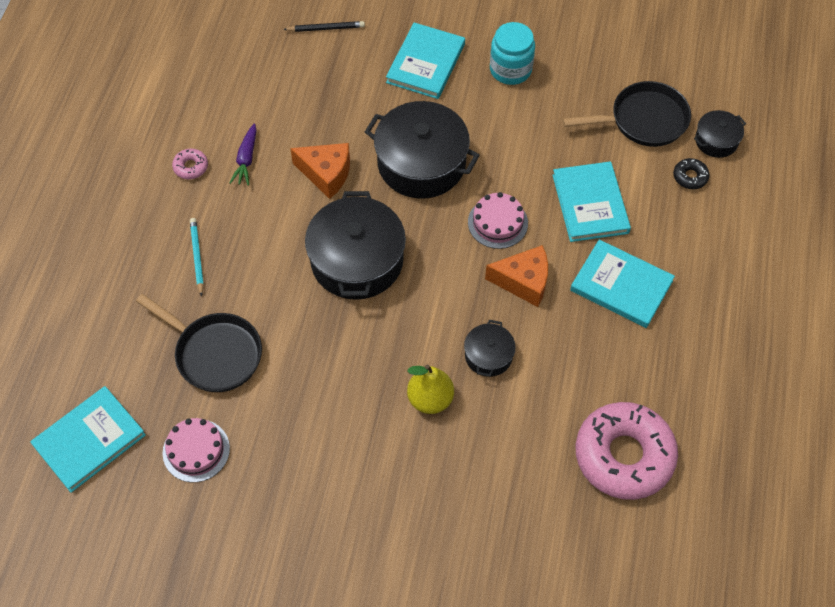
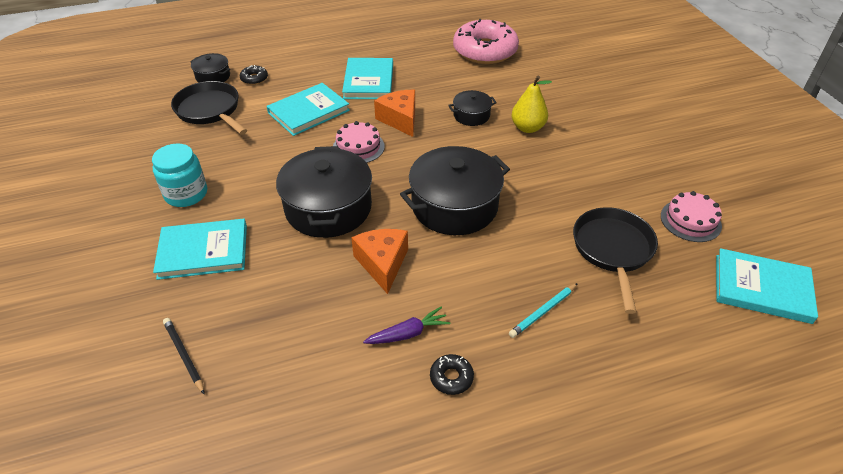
camera: 120 degrees left, 15 degrees down
pink donut [172,149,208,179] -> black donut [430,354,474,395]

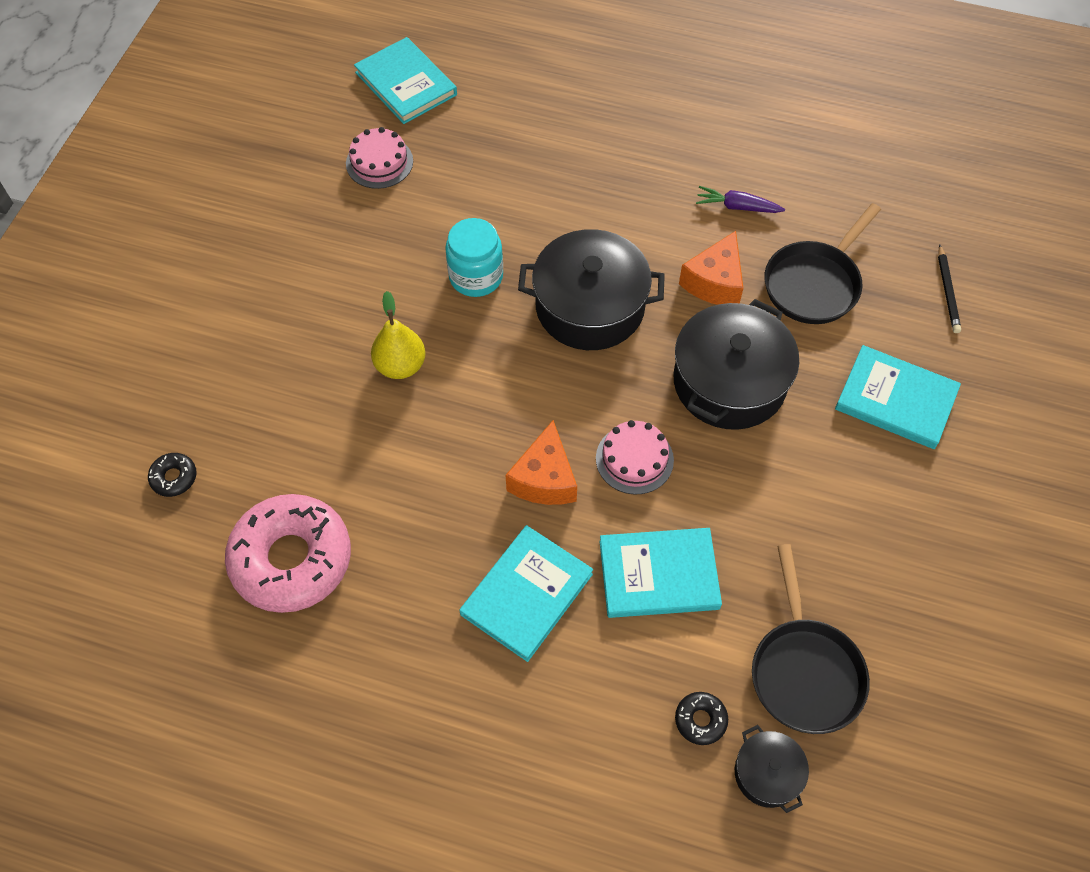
camera: 145 degrees left, 15 degrees up
turquoise jar [152,143,207,207] -> turquoise jar moved to [445,218,503,297]
black donut [430,354,474,395] -> black donut moved to [148,453,197,497]
black pot [448,90,497,126] -> none
turquoise pencil [509,283,578,338] -> none
black pan [573,207,658,314] -> black pan moved to [764,203,881,324]

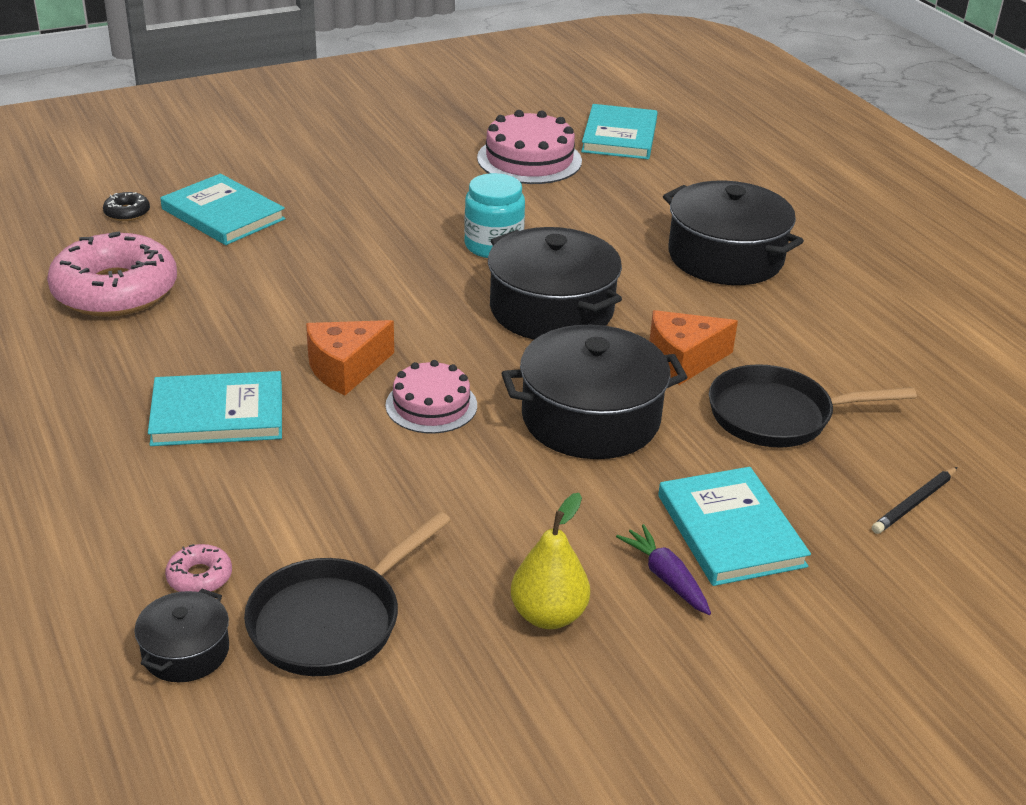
camera: 45 degrees right, 25 degrees down
pink cake [346,127,413,189] -> pink cake [477,110,582,184], size x1.52
yellow pear [371,291,425,379] -> yellow pear moved to [511,493,590,629]
turquoise book [599,528,722,618] -> turquoise book moved to [161,174,285,245]
black donut [675,692,728,745] -> pink donut [165,544,232,592]
purple carrot [696,186,785,213] -> purple carrot moved to [616,524,711,615]
none -> black pot [663,181,804,285]

